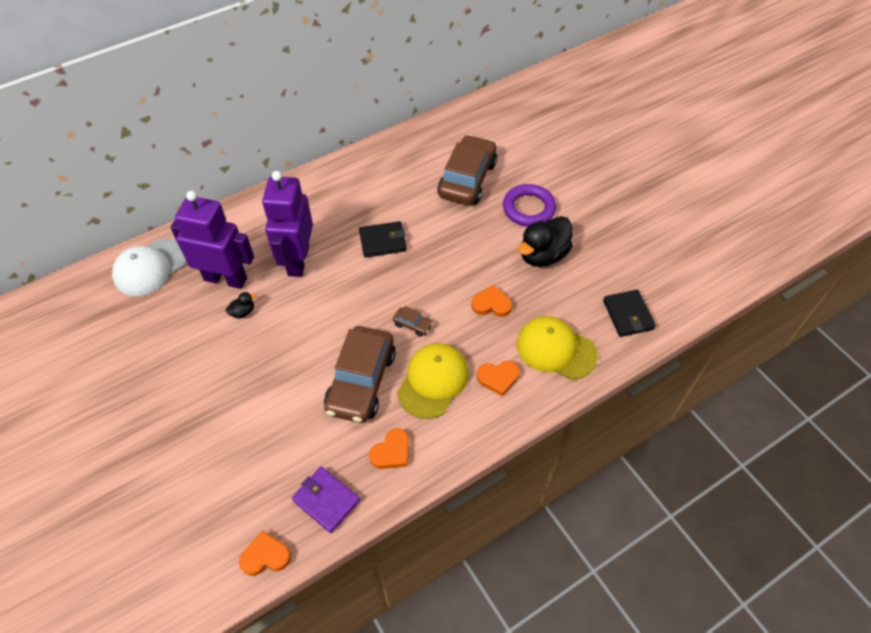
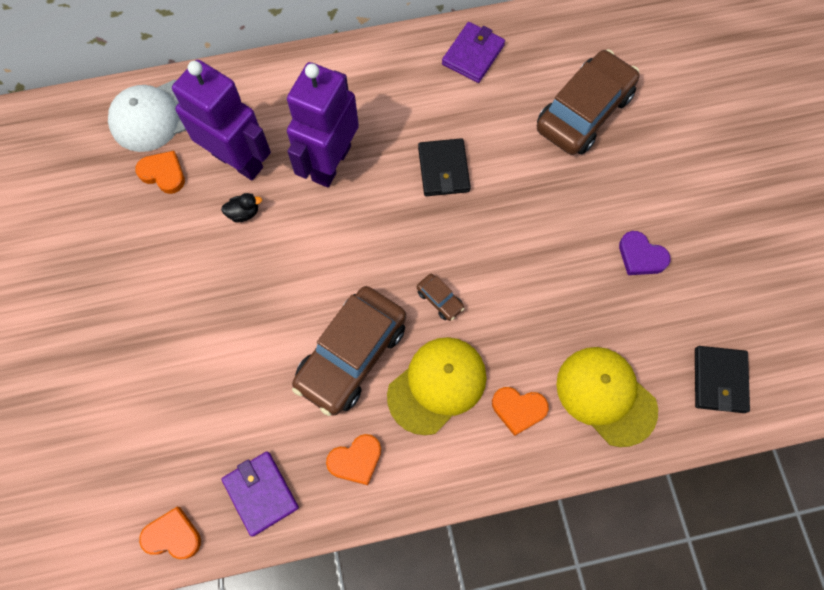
camera: 20 degrees right, 15 degrees up
black wallet [359,221,407,258] -> black wallet turned 75 degrees clockwise [418,138,471,196]
orange heart [471,285,512,317] -> orange heart moved to [135,151,185,194]
purple ring [503,184,556,227] -> none
black duck [518,216,573,267] -> purple heart [619,231,670,275]
none -> purple wallet [442,22,505,83]

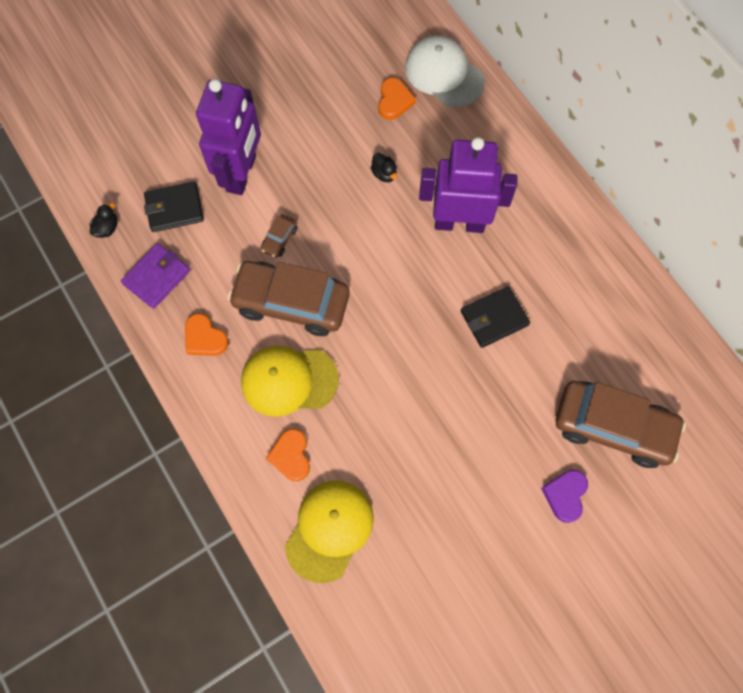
camera: 70 degrees right, 0 degrees up
orange heart [139,507,201,559] -> black duck [90,203,117,238]
purple robot [172,60,271,180] -> purple robot moved to [196,79,261,195]
yellow cap [387,337,486,435] -> yellow cap turned 150 degrees clockwise [241,346,339,417]
brown car [417,274,464,321] -> brown car moved to [261,214,297,258]
purple wallet [442,22,505,83] -> none
purple heart [619,231,670,275] -> purple heart moved to [541,470,588,523]
black wallet [695,346,750,413] -> black wallet moved to [144,181,204,232]

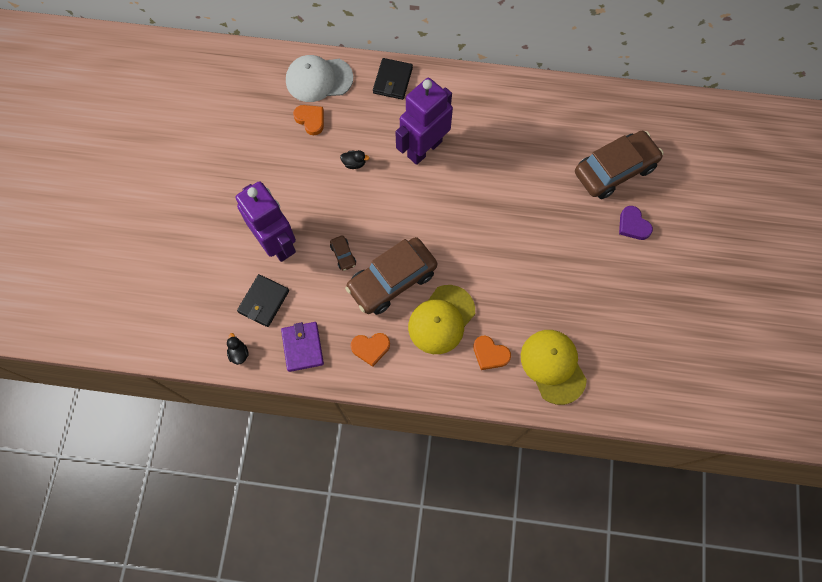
camera: 50 degrees left, 0 degrees up
black wallet [461,286,530,348] -> black wallet moved to [373,58,413,100]

